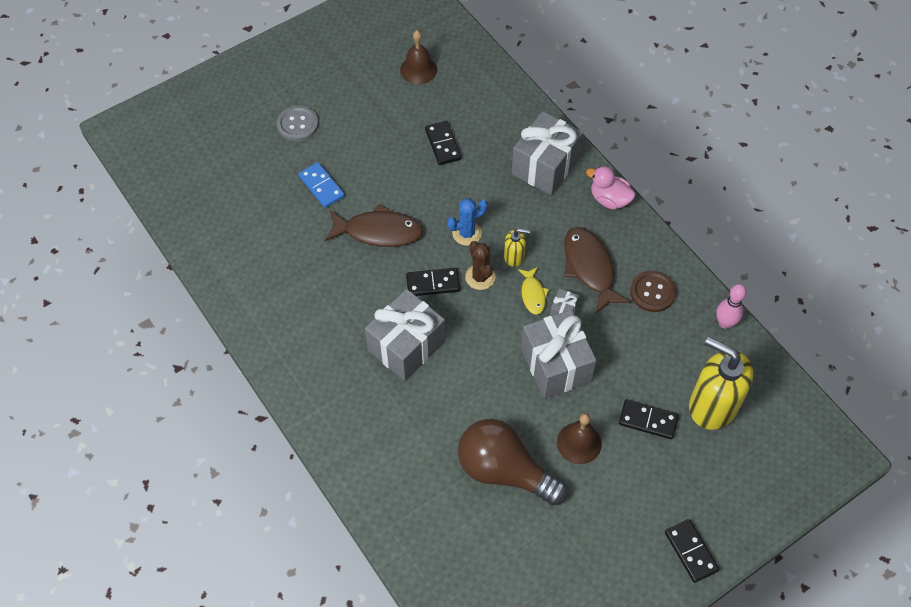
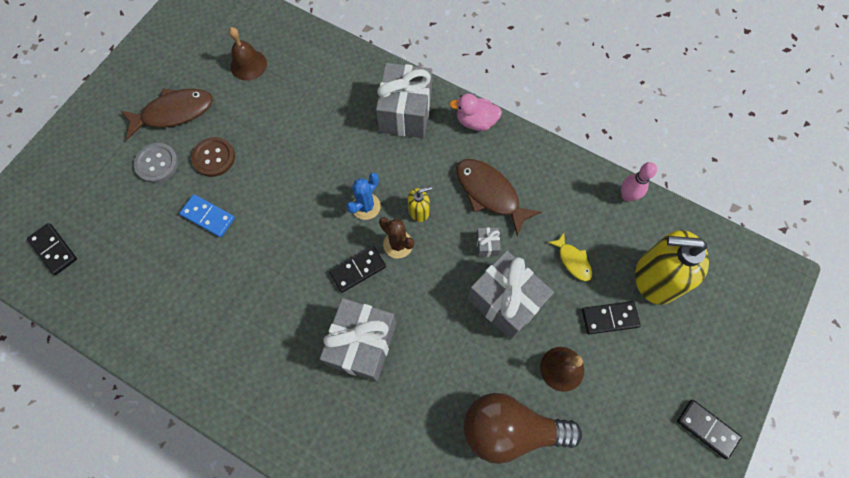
camera: 25 degrees left, 10 degrees up
brown fish [325,204,423,247] -> brown fish moved to [120,88,213,140]
black domino [425,121,461,165] -> black domino moved to [27,223,77,275]
yellow fish [518,267,549,315] -> yellow fish moved to [548,233,592,281]
brown button [630,271,676,312] -> brown button moved to [191,137,235,177]

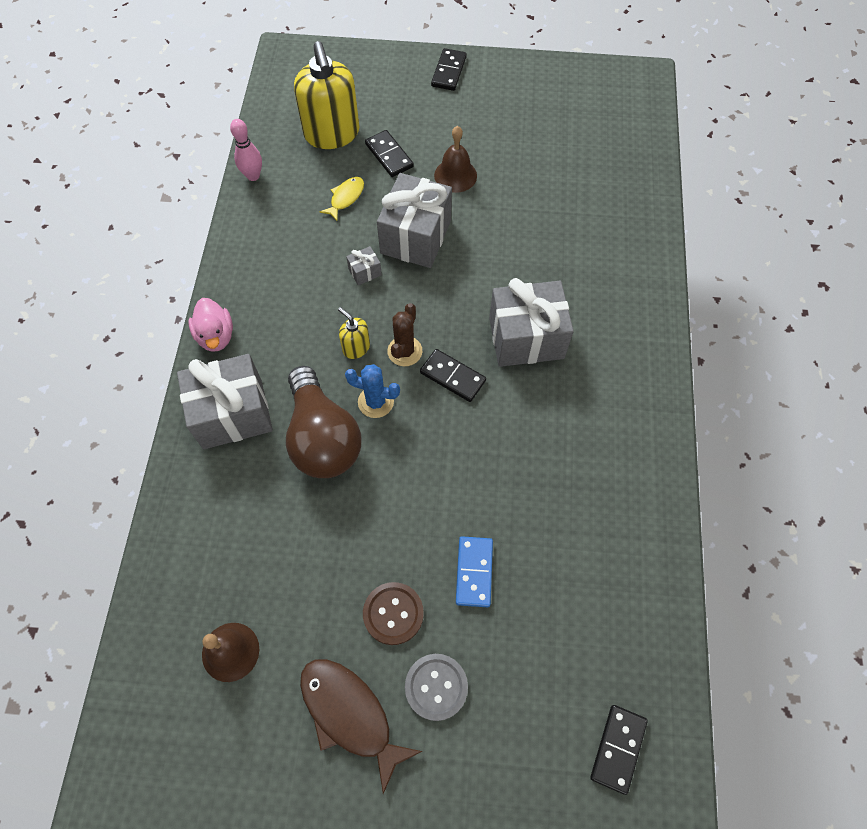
camera: 115 degrees left, 5 degrees down
brown fish [456,159,541,236] -> none
brown light bulb [463,393,582,464] -> brown light bulb moved to [286,366,361,478]

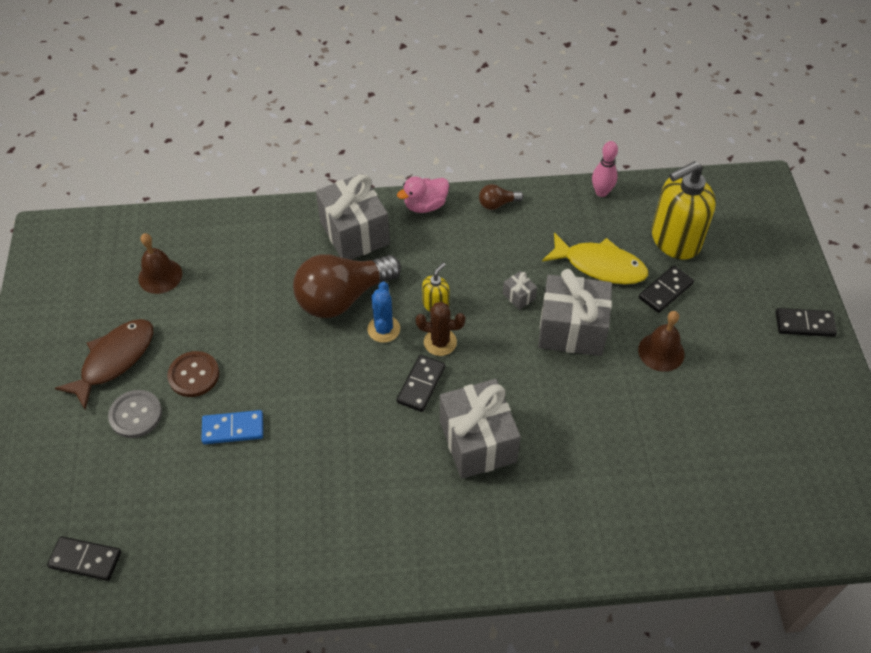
camera: 80 degrees right, 10 degrees down
yellow fish [320,177,364,221] -> yellow fish [542,232,648,284], size x1.82
none -> brown light bulb [479,184,524,210]

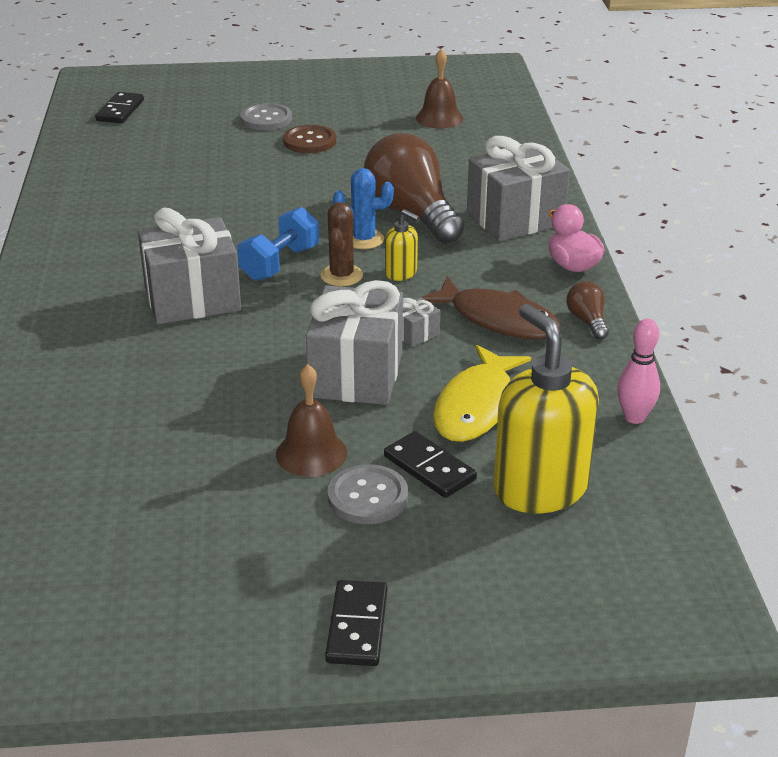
camera: 90 degrees right, 20 degrees down
brown fish [55,319,153,410] -> brown fish moved to [419,276,561,339]
blue domino [201,410,263,444] -> none
black domino [396,355,445,412] -> blue dumbbell [237,207,319,281]
none -> grey button [328,464,408,524]

